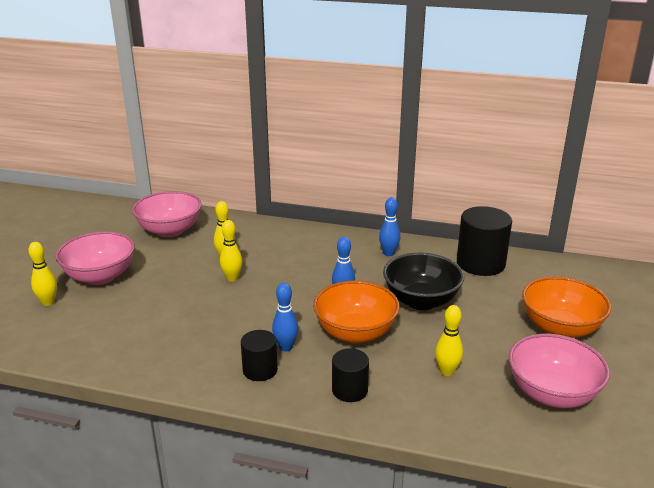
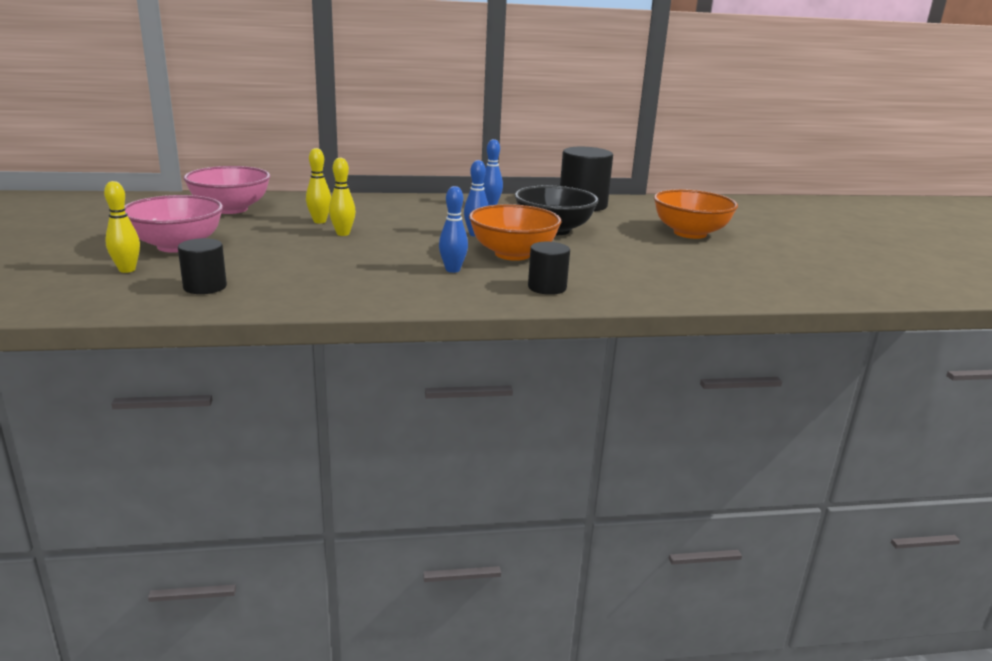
camera: 25 degrees left, 5 degrees down
black cylinder [241,330,278,381] -> black cylinder moved to [178,238,227,294]
yellow bowling pin [435,305,463,376] -> none
pink bowl [509,334,610,408] -> none

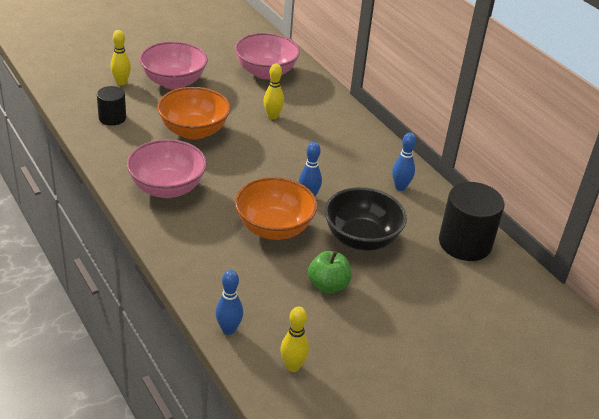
camera: 65 degrees right, 15 degrees up
yellow bowling pin [329,157,356,236] -> yellow bowling pin moved to [280,307,309,372]
blue bowling pin [439,186,468,273] -> blue bowling pin moved to [215,270,243,335]
black cylinder [528,242,570,295] -> none
orange bowl [654,189,738,239] -> orange bowl moved to [157,87,230,140]
none -> pink bowl [127,139,207,198]
none -> green apple [308,251,351,294]

